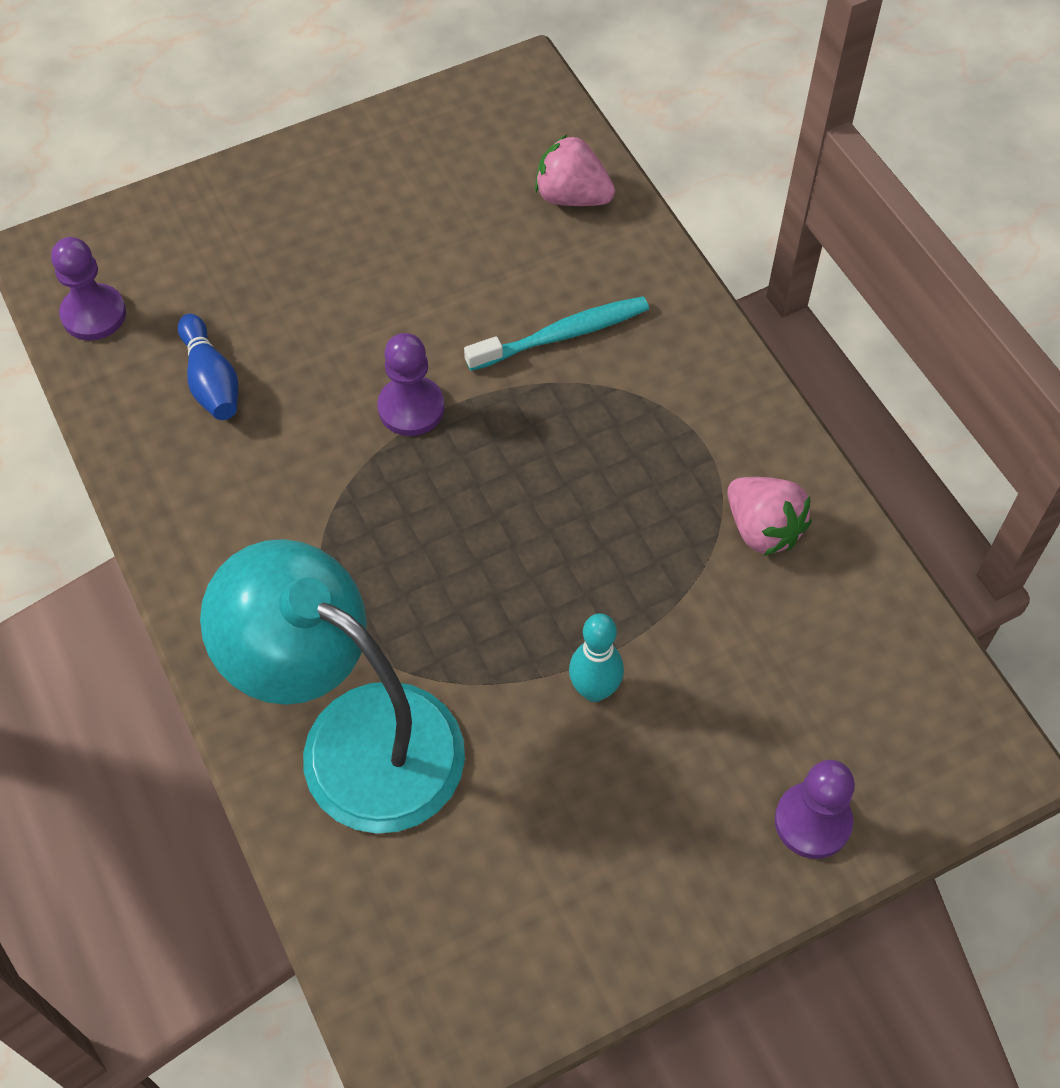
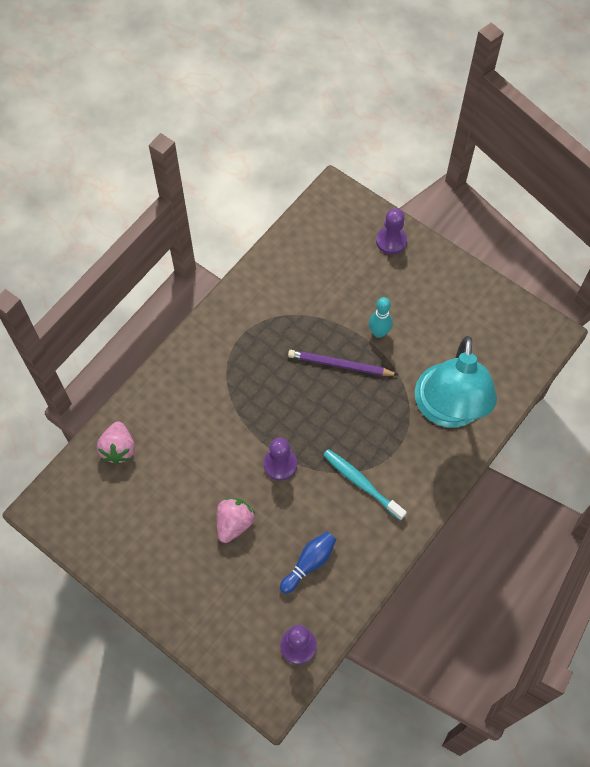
camera: 115 degrees left, 5 degrees up
turquoise toothbrush [464,296,649,371] -> turquoise toothbrush moved to [323,449,407,521]
pink strawberry [727,477,811,556] -> pink strawberry moved to [216,498,255,543]
none -> purple pencil [288,350,398,376]

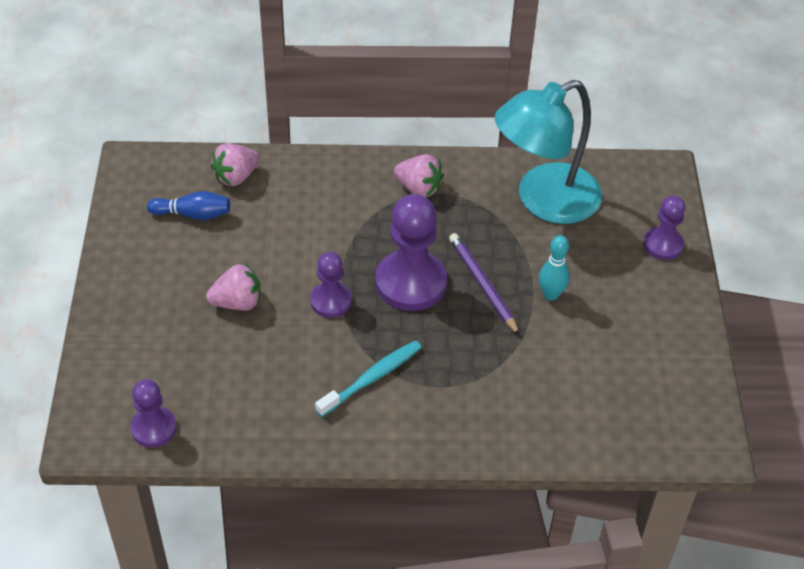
camera: 50 degrees right, 15 degrees down
blue bowling pin [280,532,336,594] -> blue bowling pin moved to [147,191,230,220]
turquoise toothbrush [323,449,407,521] -> turquoise toothbrush turned 45 degrees clockwise [315,340,422,417]
turquoise lamp [415,336,497,427] -> turquoise lamp moved to [495,80,602,224]
none -> purple pawn [375,194,447,311]
none -> pink strawberry [394,154,444,198]

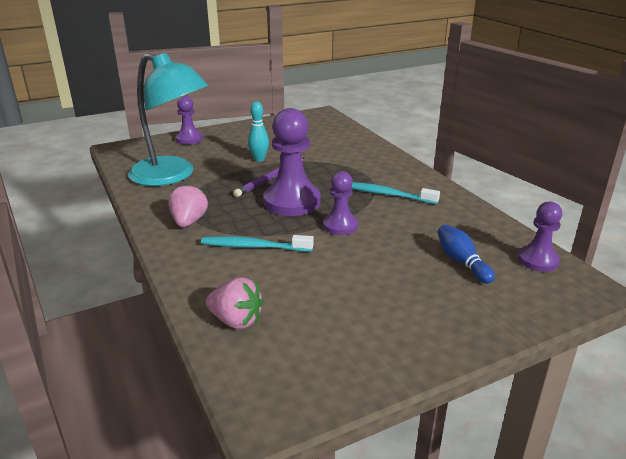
camera: 115 degrees left, 20 degrees down
blue bowling pin [147,191,230,220] -> blue bowling pin moved to [438,225,495,284]
pink strawberry [206,264,261,311] -> none
none -> turquoise toothbrush [201,235,314,252]

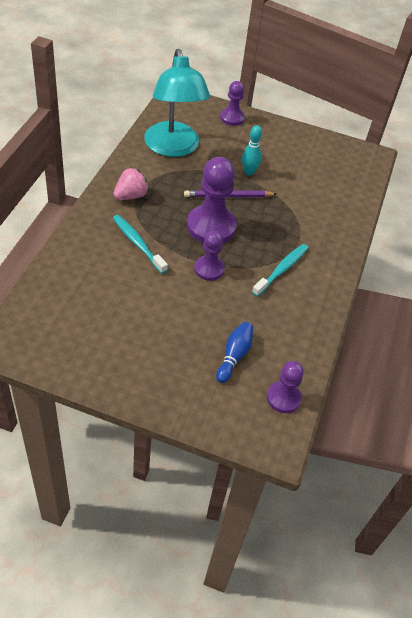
camera: 40 degrees right, 20 degrees up
pink strawberry [206,277,264,329] -> none
turquoise toothbrush [351,182,440,204] -> turquoise toothbrush turned 60 degrees clockwise [252,244,309,297]

